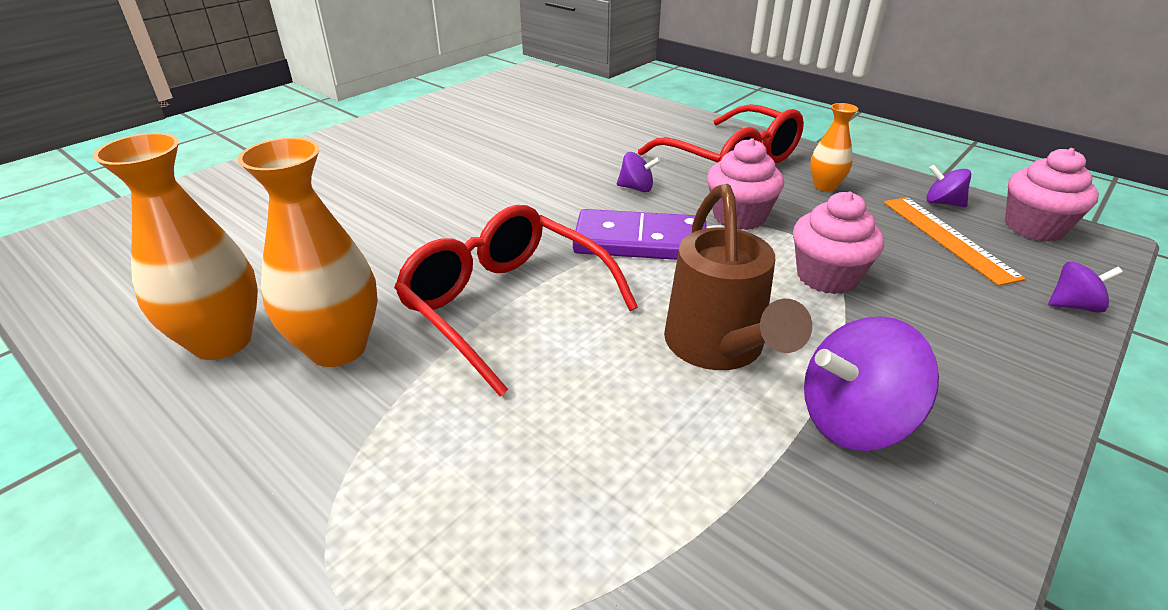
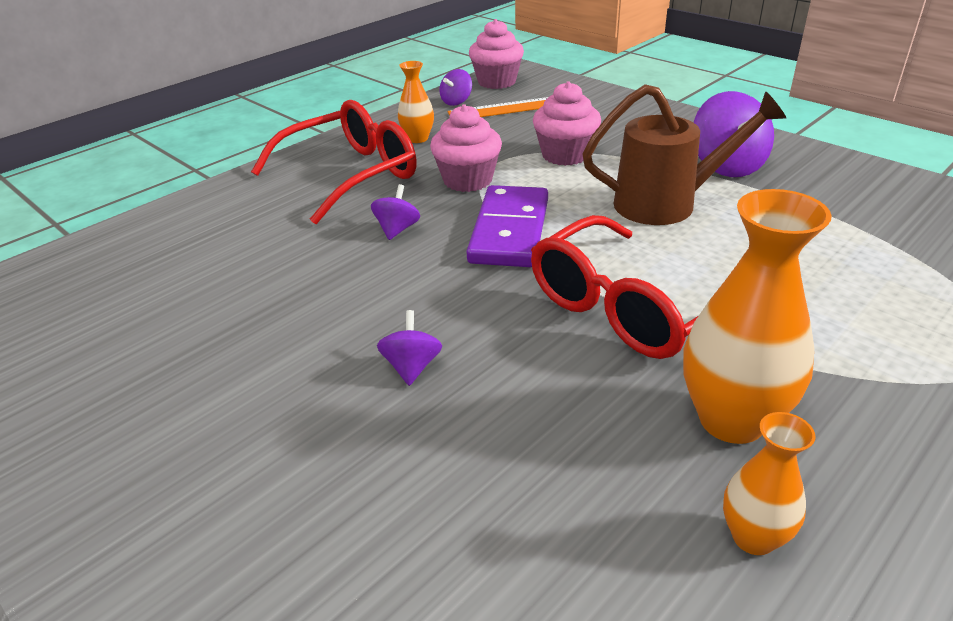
camera: 85 degrees left, 0 degrees up
orange vase [93,133,258,360] -> orange vase [723,412,816,555], size x0.55
purple spinning top [1048,262,1123,313] -> purple spinning top moved to [377,310,442,386]

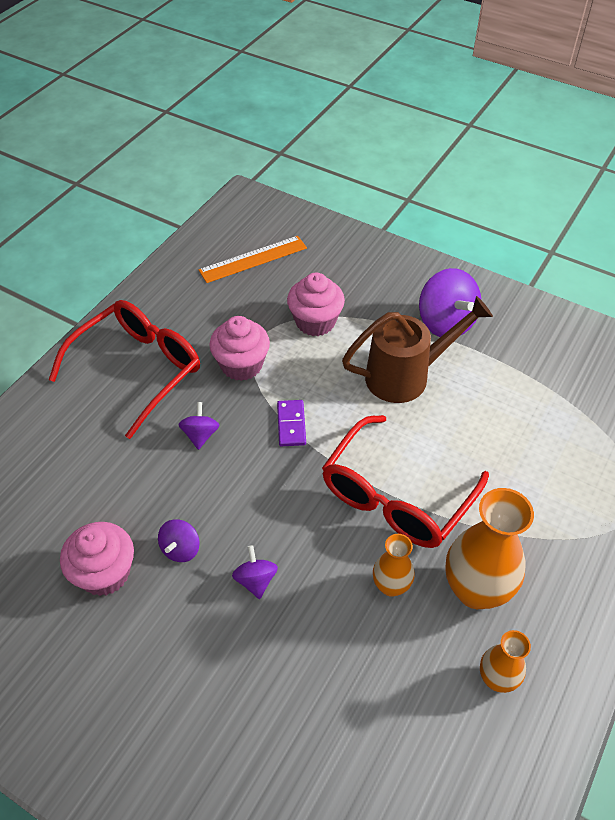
camera: 15 degrees left, 15 degrees up
orange vase [398,61,434,143] -> orange vase moved to [373,534,415,597]
purple spinning top [439,69,472,106] -> purple spinning top moved to [158,520,200,562]
purple domino [466,185,548,267] -> purple domino [277,400,306,446], size x0.52
pink cupcake [469,19,524,89] -> pink cupcake moved to [60,522,134,596]

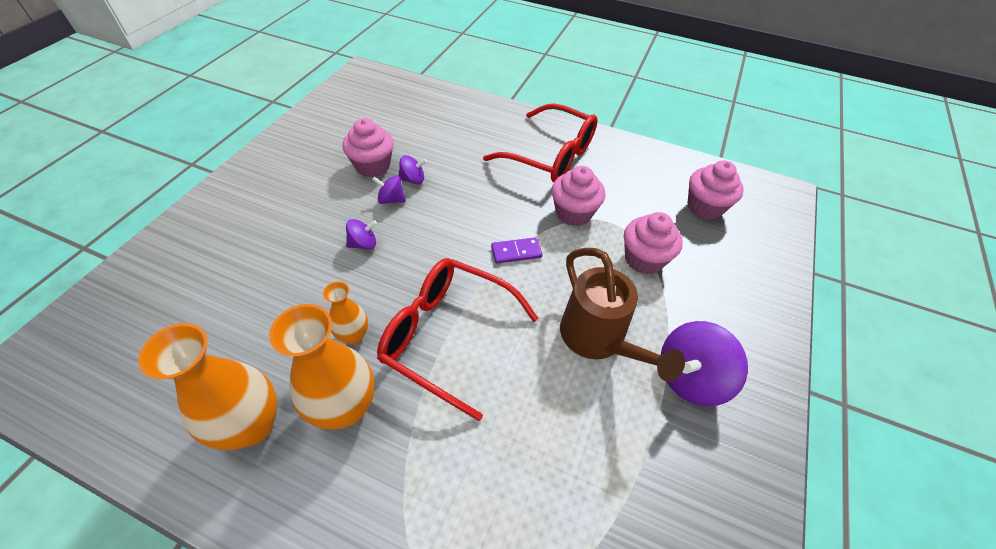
camera: 80 degrees right, 0 degrees up
purple spinning top [178,402,220,450] -> purple spinning top moved to [398,155,427,184]
orange ruler [199,236,307,283] -> pink cupcake [687,160,744,220]
orange vase [480,630,531,693] -> orange vase [138,323,277,450], size x1.82

